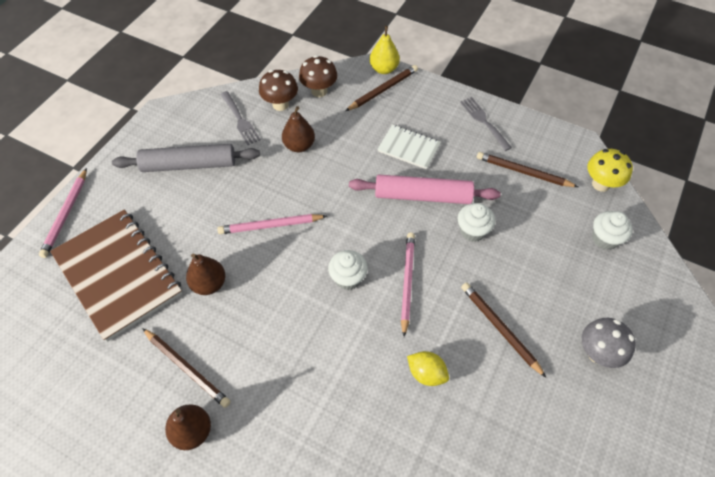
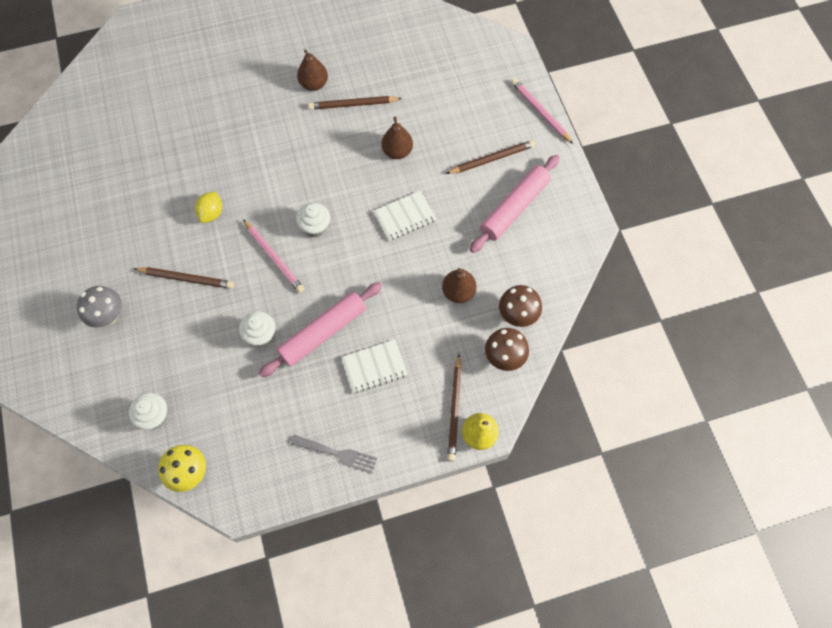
camera: 135 degrees right, 10 degrees up
brown notebook [50,210,182,342] -> none
grey rolling pin [112,144,260,172] -> pink rolling pin [470,155,560,253]
pink pencil [217,214,327,234] -> white notebook [373,190,437,241]
grey fork [220,91,261,145] -> none
yellow lemon [407,351,449,386] -> yellow lemon turned 60 degrees counterclockwise [195,191,222,223]
brown pencil [477,152,578,187] -> brown pencil moved to [446,140,535,174]

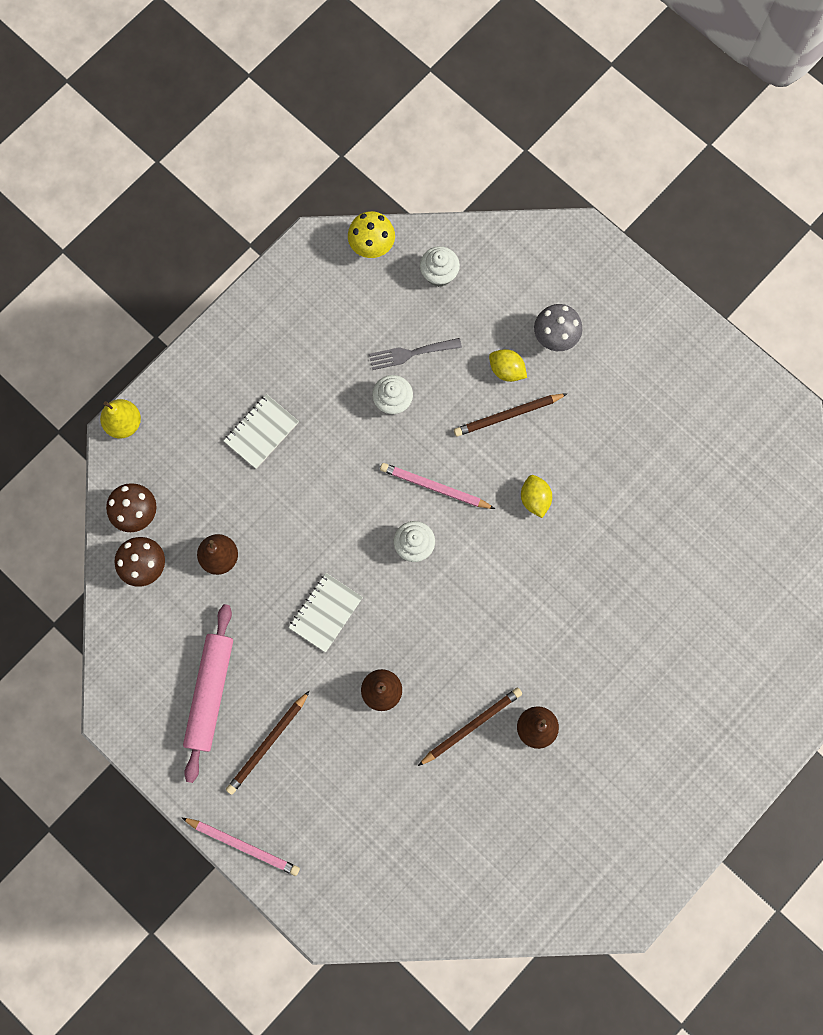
camera: 150 degrees right, 10 degrees up
pink rolling pin [259,282,382,377] -> none
grey fork [291,435,377,474] -> grey fork moved to [369,338,462,370]
brown pencil [447,354,462,461] -> none
none -> yellow lemon [489,349,527,382]

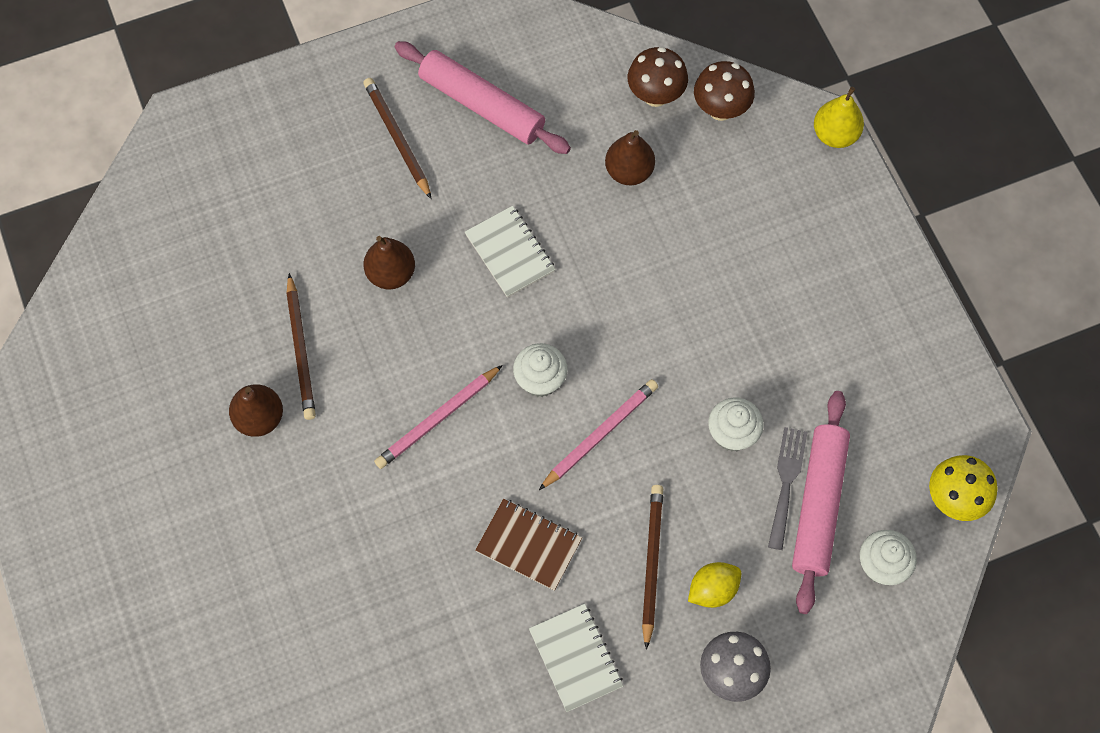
camera: 115 degrees right, 10 degrees down
pink pencil [182,818,300,876] -> pink pencil moved to [374,365,503,469]
white notebook [224,394,299,469] -> white notebook moved to [529,604,623,712]
yellow lemon [521,475,552,518] -> brown notebook [475,499,582,591]
none -> pink rolling pin [792,391,850,614]

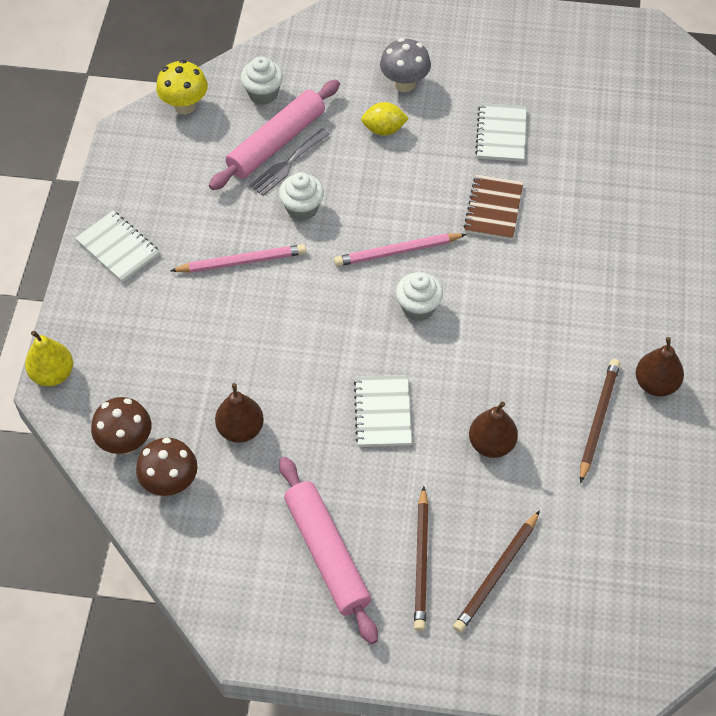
camera: 150 degrees left, 10 degrees down
pink pencil [374,365,503,469] -> pink pencil moved to [170,244,306,273]
brown notebook [475,499,582,591] -> brown notebook turned 45 degrees clockwise [464,174,524,240]
brown pencil [642,485,663,650] -> brown pencil moved to [453,510,540,633]
none -> white notebook [75,211,159,282]

